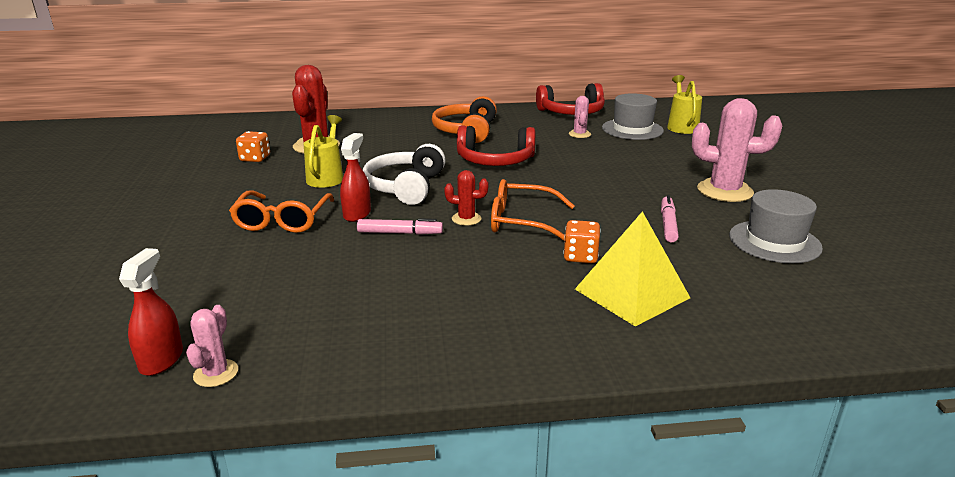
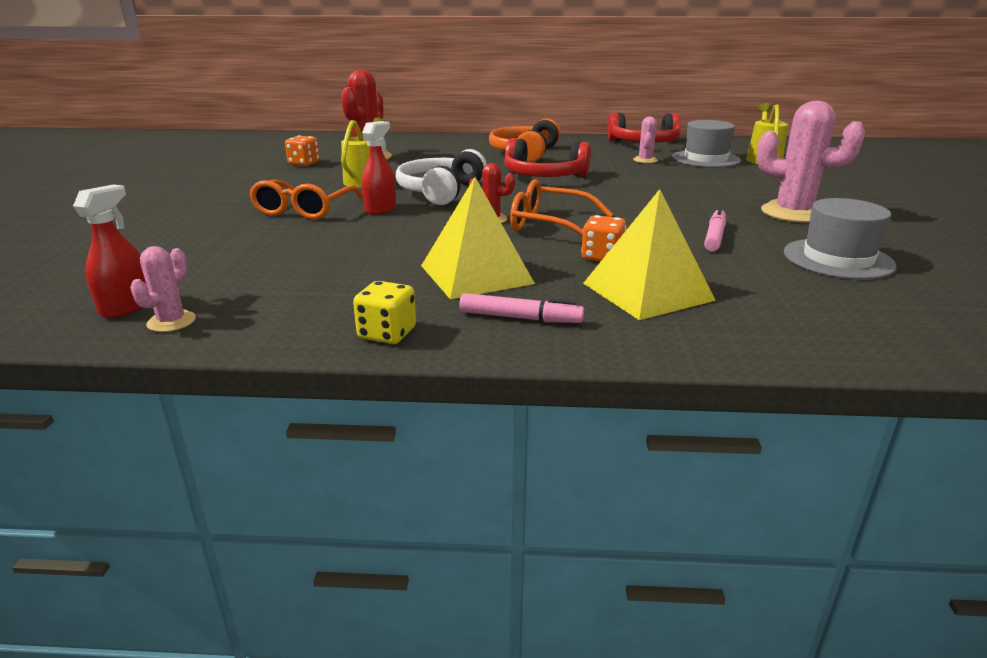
camera: 10 degrees right, 0 degrees up
pink marker [357,218,443,235] -> pink marker moved to [459,293,584,323]
none -> yellow dice [353,281,416,344]
none -> yellow pyramid [421,177,535,299]

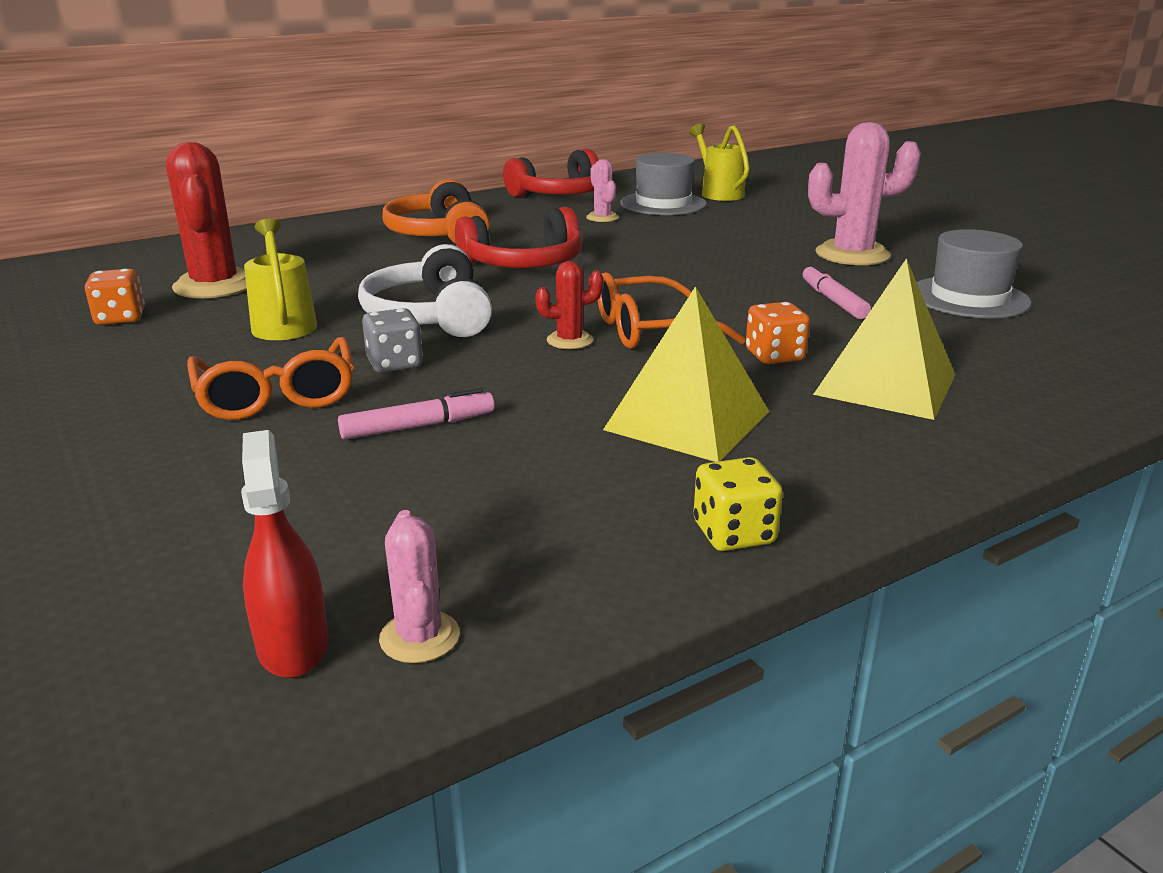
camera: 35 degrees left, 0 degrees up
red spray bottle [362,121,396,215] -> grey dice [362,308,423,373]
pink marker [459,293,584,323] -> pink marker moved to [338,388,495,440]

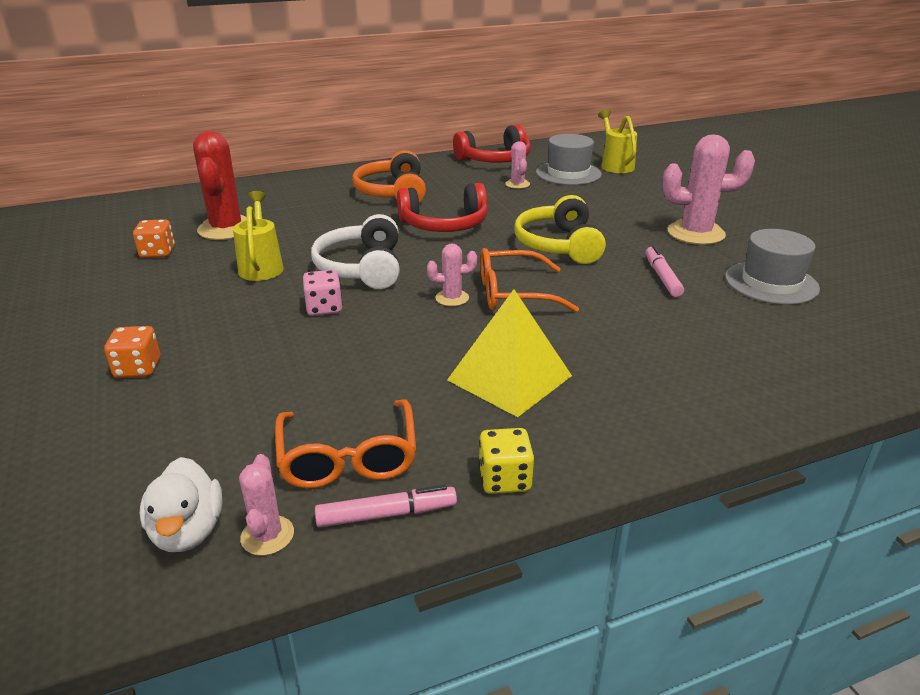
camera: 10 degrees right, 5 degrees up
orange glasses [187,337,354,420] -> orange glasses moved to [275,399,416,488]
red spray bottle [241,430,328,678] -> white duck [140,457,222,552]
pink marker [338,388,495,440] -> pink marker moved to [315,485,457,528]
grey dice [362,308,423,373] -> pink dice [303,270,343,316]
red cactus [535,261,603,349] -> pink cactus [427,243,477,306]
orange dice [746,302,810,364] -> orange dice moved to [104,326,160,378]
yellow pyramid [813,258,955,420] -> none
none -> yellow headphones [514,195,606,264]

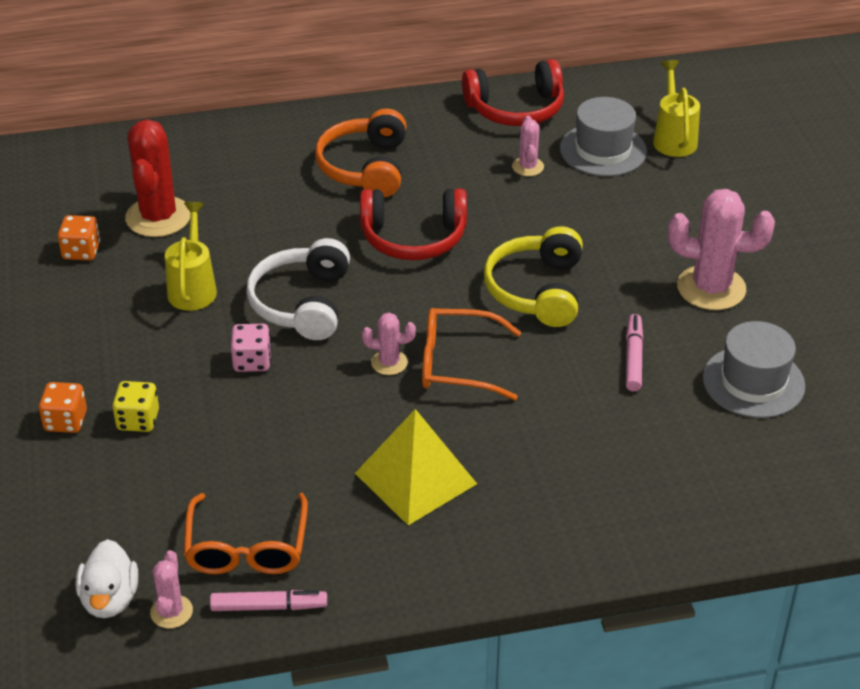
camera: 10 degrees right, 10 degrees up
yellow dice [479,428,534,494] -> yellow dice moved to [112,381,159,432]

